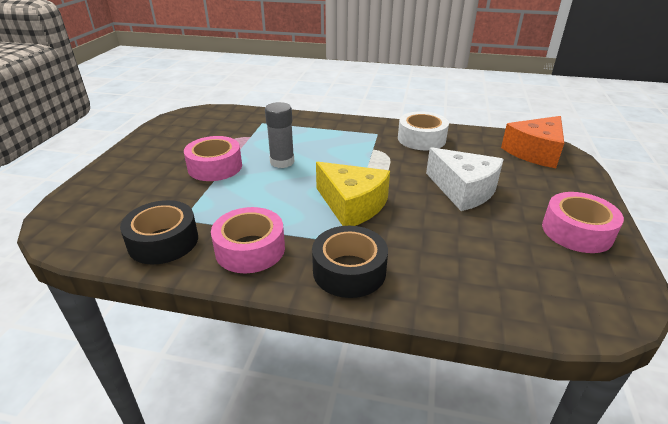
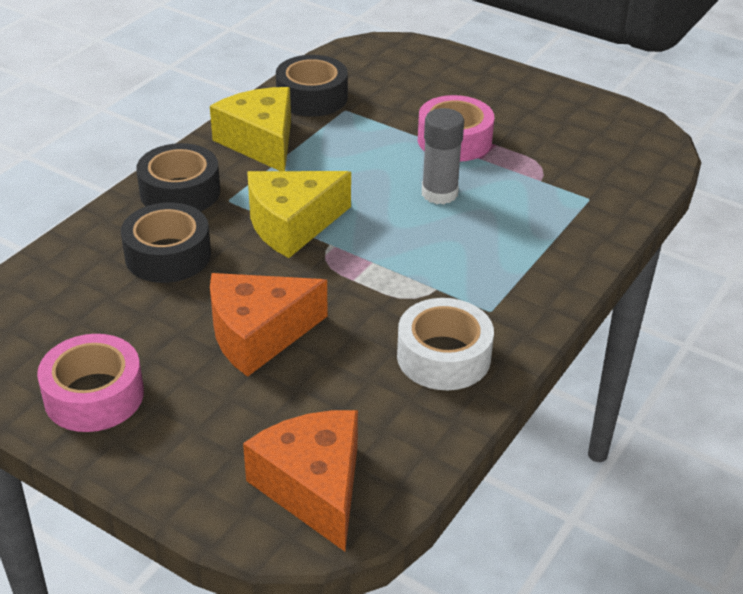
camera: 110 degrees right, 5 degrees up
pink tape [211,207,285,273] -> yellow cheese [210,87,291,171]
white cheese [426,147,504,211] -> orange cheese [210,273,328,377]
none -> black tape [121,202,211,283]

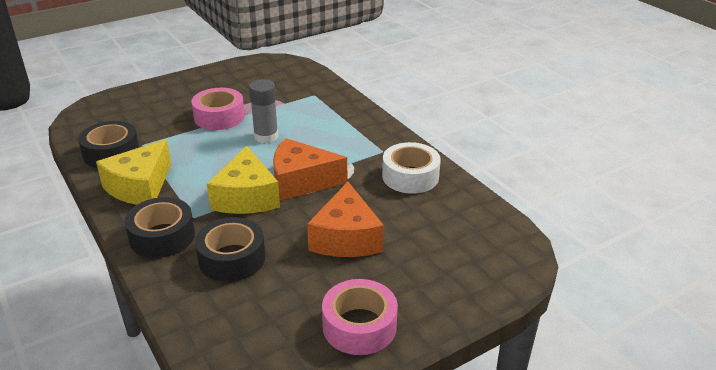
camera: 65 degrees left, 5 degrees down
yellow cheese [210,87,291,171] -> yellow cheese turned 60 degrees counterclockwise [96,139,171,205]
orange cheese [243,410,358,552] -> orange cheese moved to [273,138,347,201]

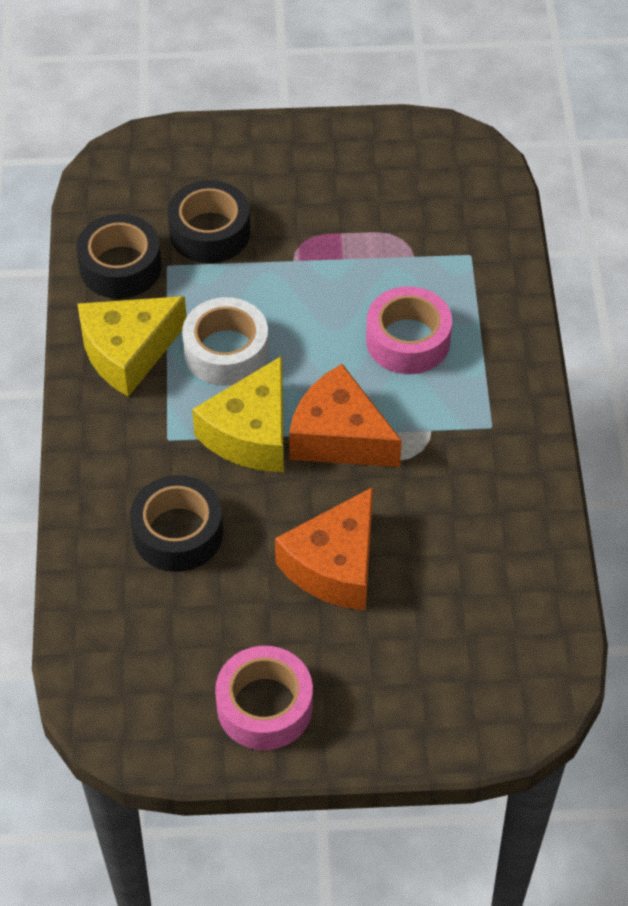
camera: 30 degrees right, 20 degrees up
black tape [125,197,195,258] -> black tape moved to [168,180,250,263]
pink tape [191,88,245,130] -> pink tape moved to [366,286,452,374]
grey glue stick [249,79,278,143] -> none
white tape [382,142,441,194] -> white tape moved to [182,297,269,386]

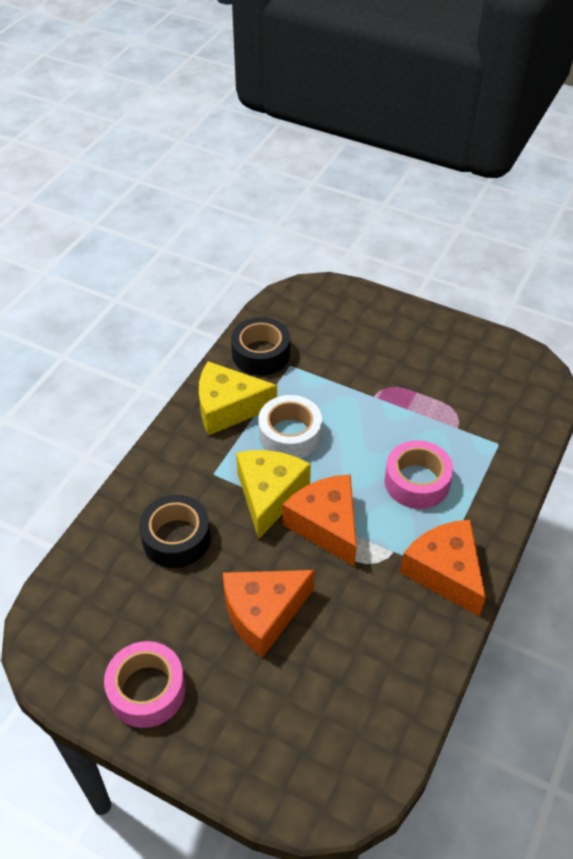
camera: 30 degrees right, 5 degrees down
black tape [168,180,250,263] -> none
yellow cheese [192,356,284,472] -> yellow cheese turned 135 degrees clockwise [236,450,311,539]
none -> orange cheese [400,520,486,617]

